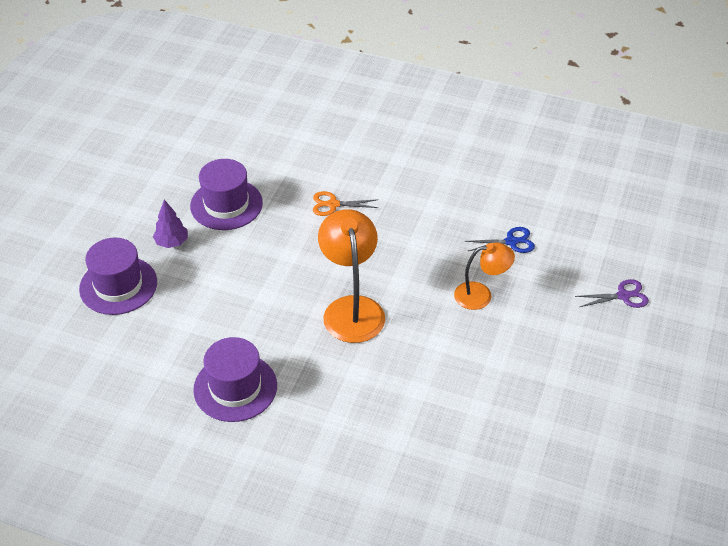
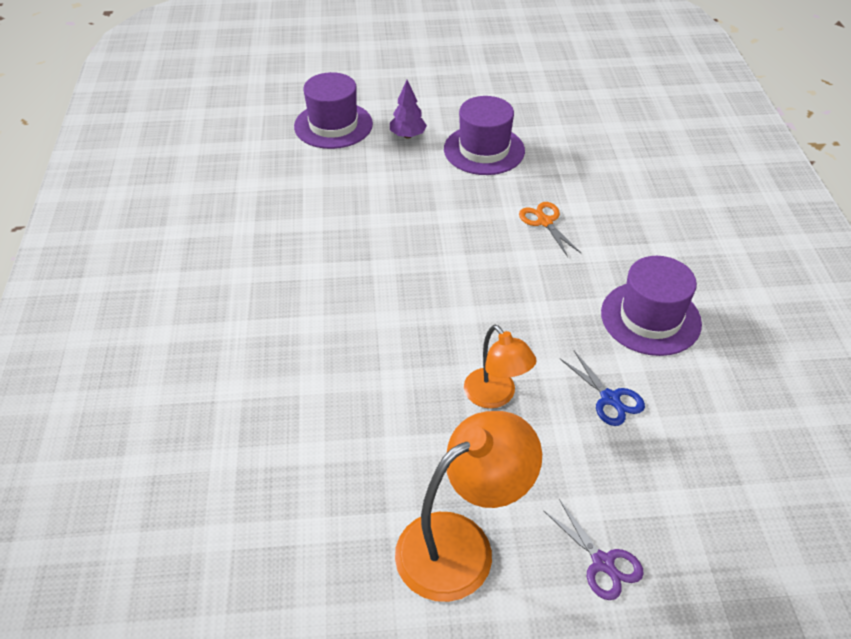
camera: 65 degrees right, 0 degrees up
purple hat [193,337,277,422] -> purple hat moved to [601,256,702,356]
orange lamp [318,209,385,343] -> orange lamp moved to [395,411,542,602]

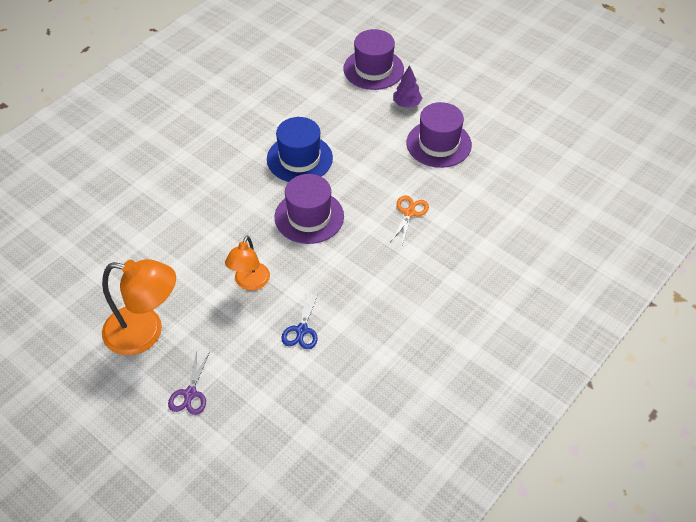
camera: 45 degrees right, 5 degrees up
purple hat [601,256,702,356] -> purple hat moved to [275,174,344,244]
none -> blue hat [267,117,333,182]

